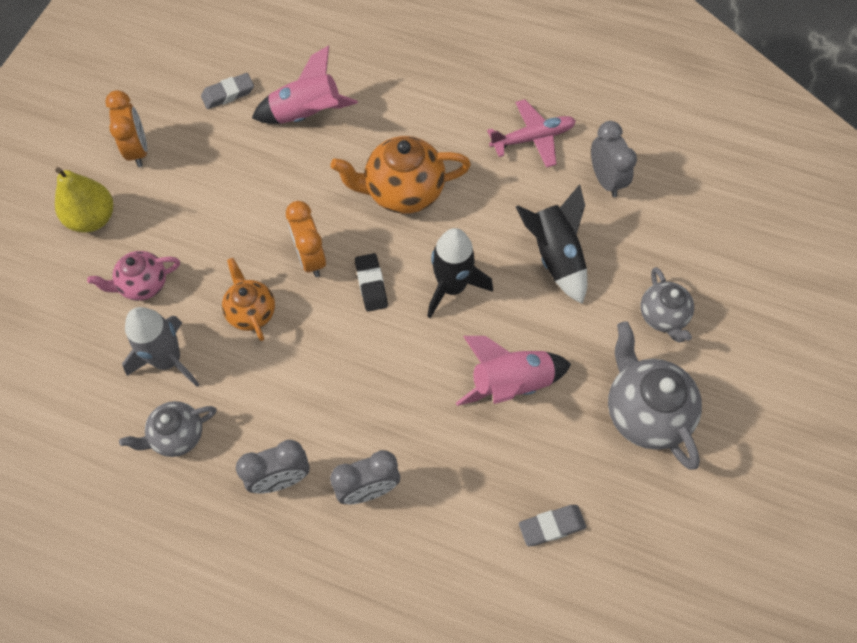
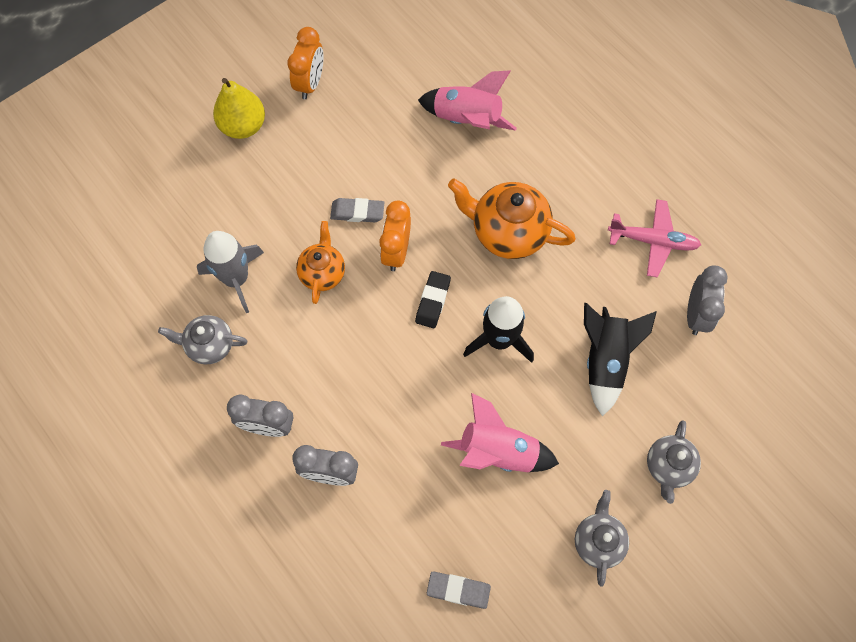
camera: 30 degrees right, 5 degrees up
pink teapot [87,251,180,301] -> none
grey eraser [201,73,254,109] -> grey eraser moved to [330,198,384,222]
grey teapot [608,321,702,470] -> grey teapot [575,490,629,587], size x0.61

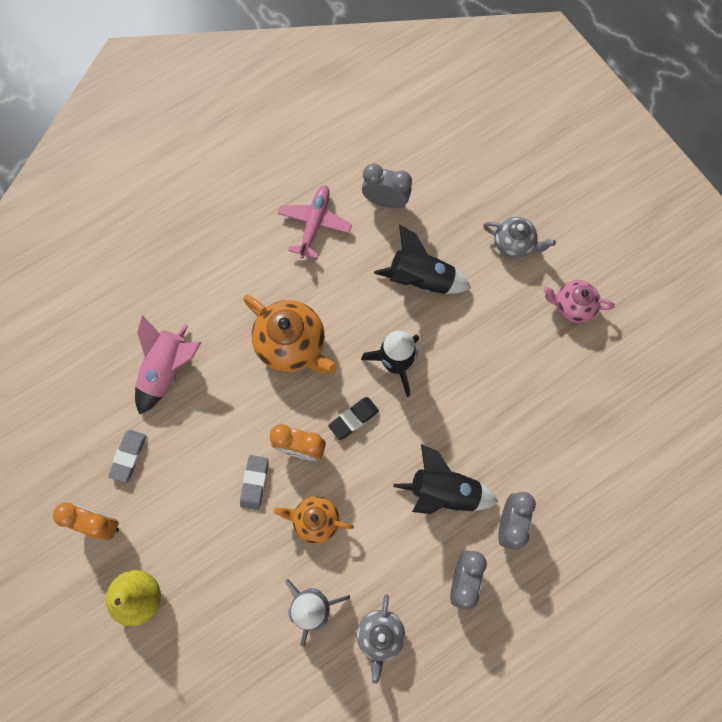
camera: 85 degrees left, 5 degrees up
black eraser [415,271,451,328] -> black eraser turned 60 degrees counterclockwise [328,397,379,440]
grey eraser [427,572,491,609] -> grey eraser moved to [108,430,147,483]
pink rocket [441,393,559,472] -> none
orange teapot [448,178,576,259] -> orange teapot turned 75 degrees counterclockwise [243,295,337,374]
grey teapot [575,490,629,587] -> pink teapot [543,280,615,323]
none -> black rocket [393,444,498,514]

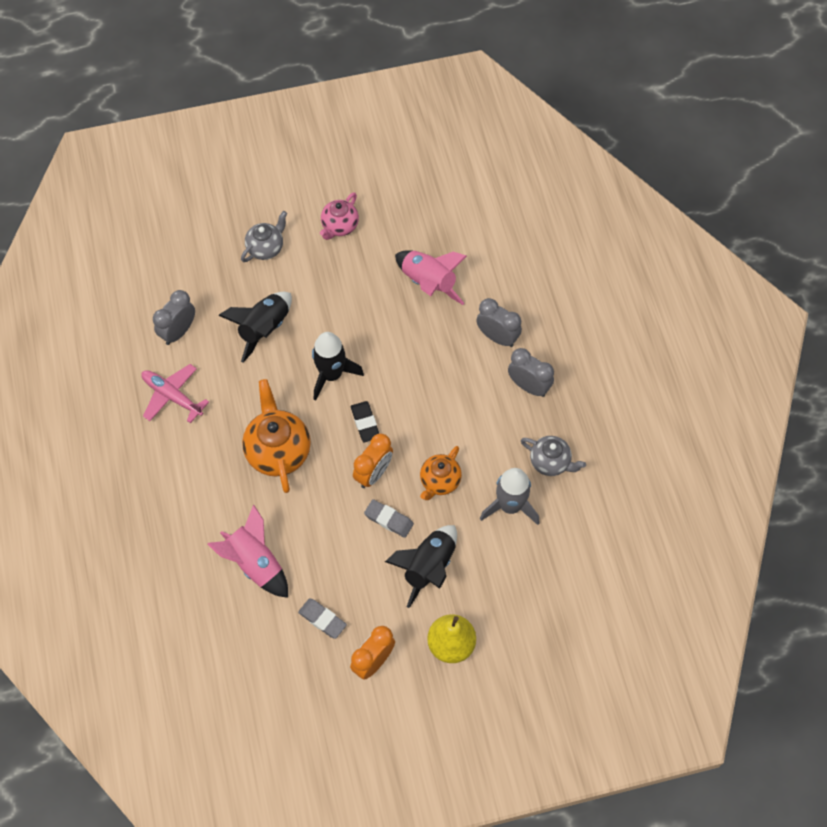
camera: 70 degrees left, 10 degrees down
orange teapot [243,295,337,374] -> orange teapot turned 75 degrees counterclockwise [242,379,311,493]
black rocket [393,444,498,514] -> black rocket moved to [385,525,457,608]
none -> pink rocket [395,250,467,305]

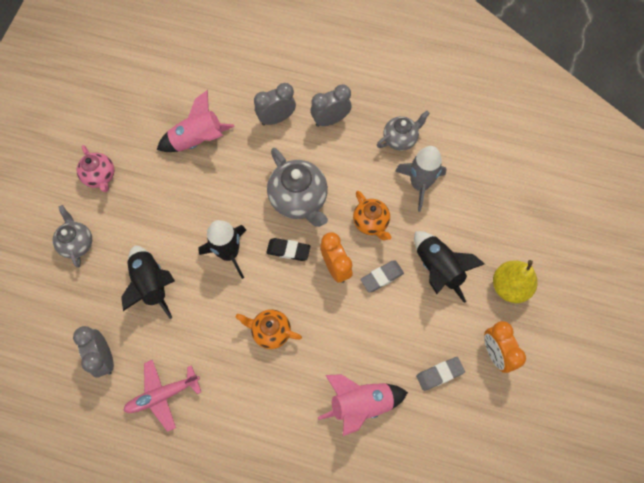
camera: 60 degrees left, 5 degrees up
orange teapot [242,379,311,493] -> orange teapot [236,309,302,349], size x0.61
none -> grey teapot [267,148,328,227]

